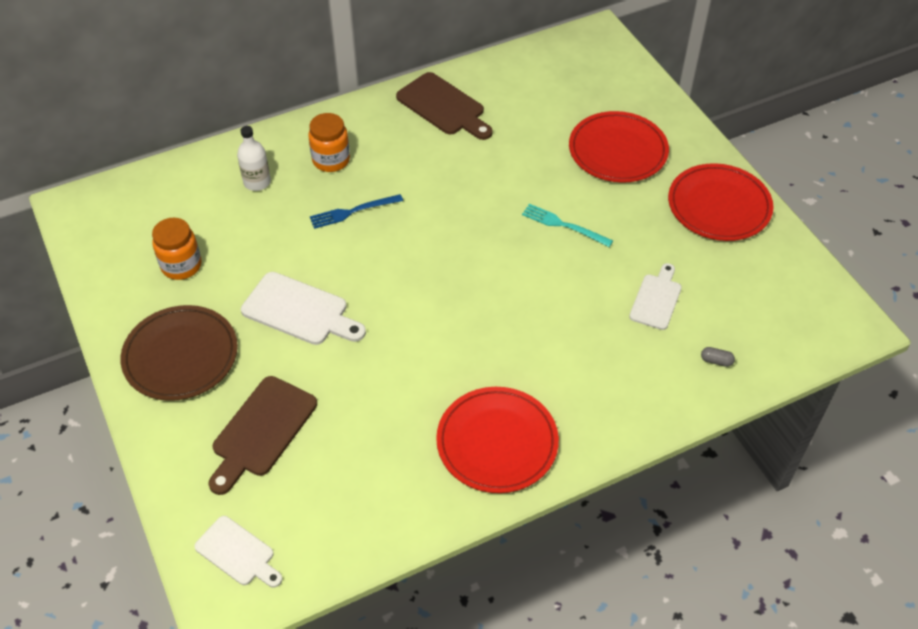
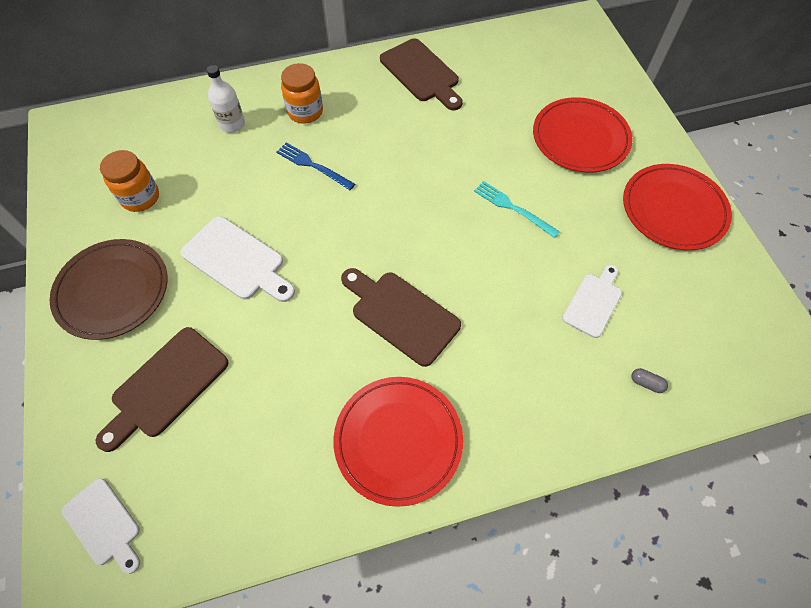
camera: 10 degrees right, 10 degrees up
blue fork [310,194,403,229] -> blue fork turned 45 degrees clockwise [276,143,355,190]
none -> brown cutting board [341,268,461,367]

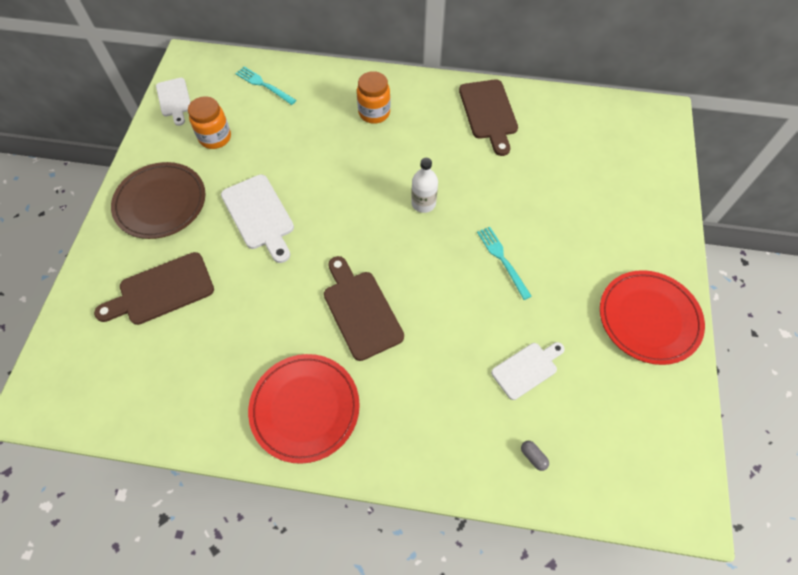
camera: 25 degrees right, 0 degrees up
white cutting board [62,478,140,574] -> white cutting board moved to [156,78,191,126]
white bottle [207,65,245,133] -> white bottle moved to [411,158,438,213]
blue fork [276,143,355,190] -> none
red plate [533,97,633,173] -> none
none -> turquoise fork [235,66,296,105]

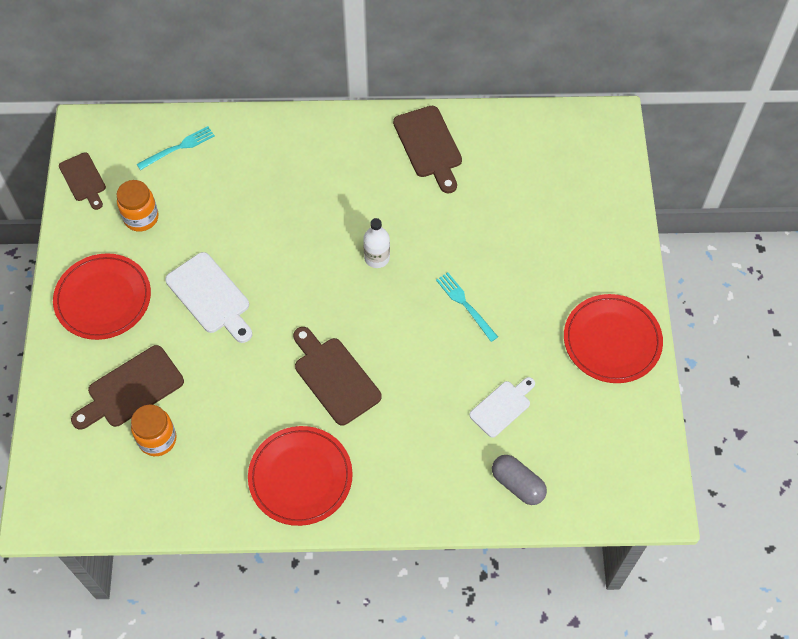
camera: 10 degrees left, 0 degrees up
brown plate [111,162,205,239] -> red plate [53,253,151,340]
white cutting board [156,78,191,126] -> brown cutting board [59,152,106,210]
turquoise fork [235,66,296,105] -> turquoise fork turned 120 degrees clockwise [137,126,215,170]
orange jar [357,71,391,124] -> orange jar moved to [131,404,177,456]
grey capsule [521,441,549,471] -> grey capsule [492,455,547,505], size x2.06

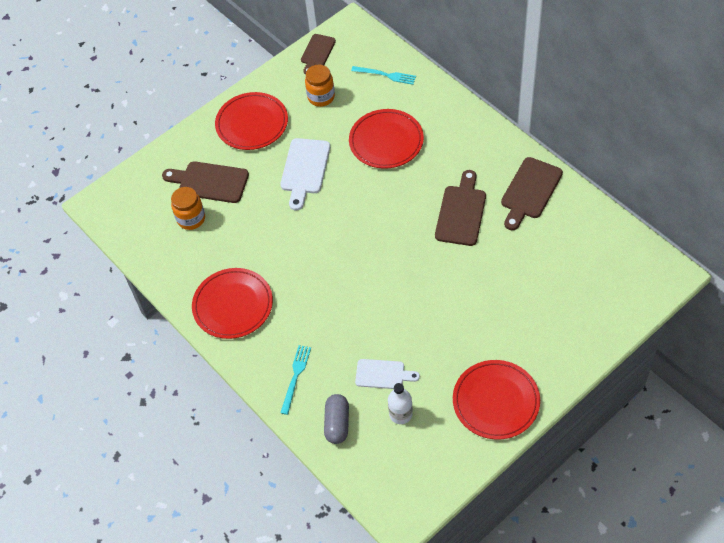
camera: 55 degrees right, 5 degrees down
brown cutting board [293,327,382,426] -> brown cutting board moved to [435,170,486,246]
white bottle [363,218,390,268] -> white bottle moved to [388,383,413,424]
turquoise fork [436,272,498,342] -> turquoise fork moved to [280,345,311,415]
none -> red plate [349,109,424,169]

